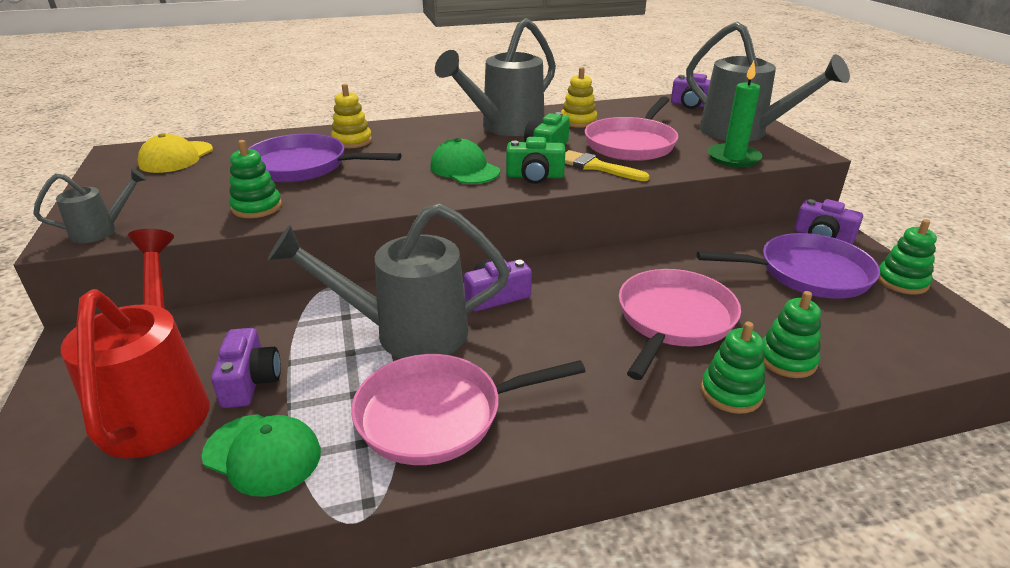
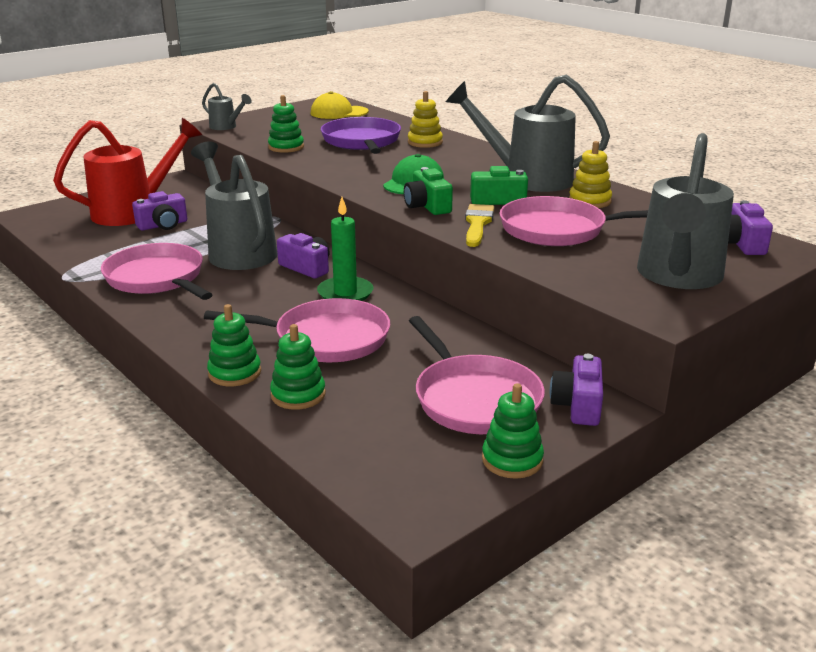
camera: 65 degrees right, 5 degrees down
green cap [201,414,321,497] -> none
purple pan [697,233,880,299] -> pink pan [409,316,545,434]
green candle [708,61,763,167] -> green candle moved to [317,197,373,301]

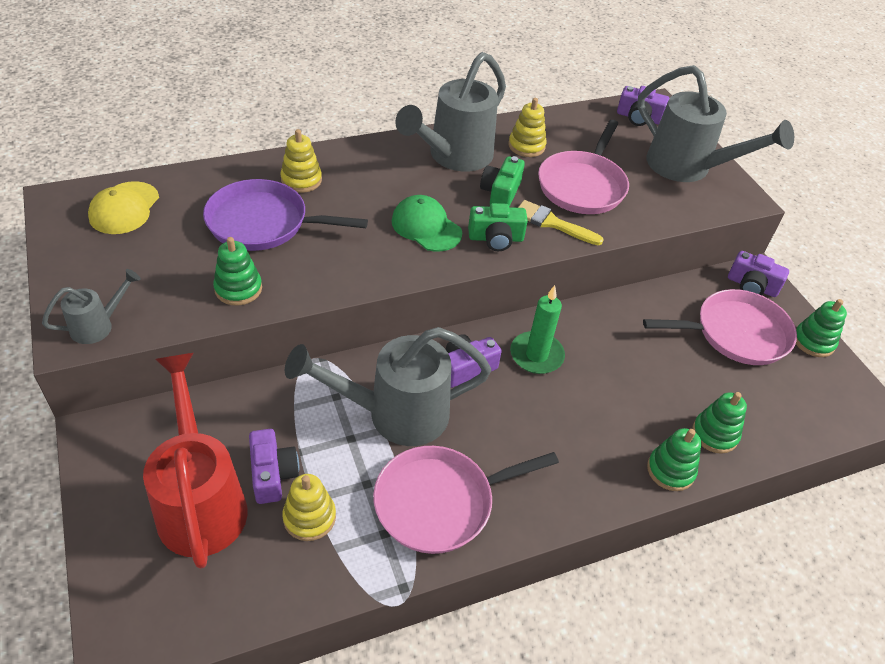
camera: 75 degrees left, 20 degrees up
pink pan [204,298,390,362] -> none
none -> yellow stacking toy [282,474,336,541]

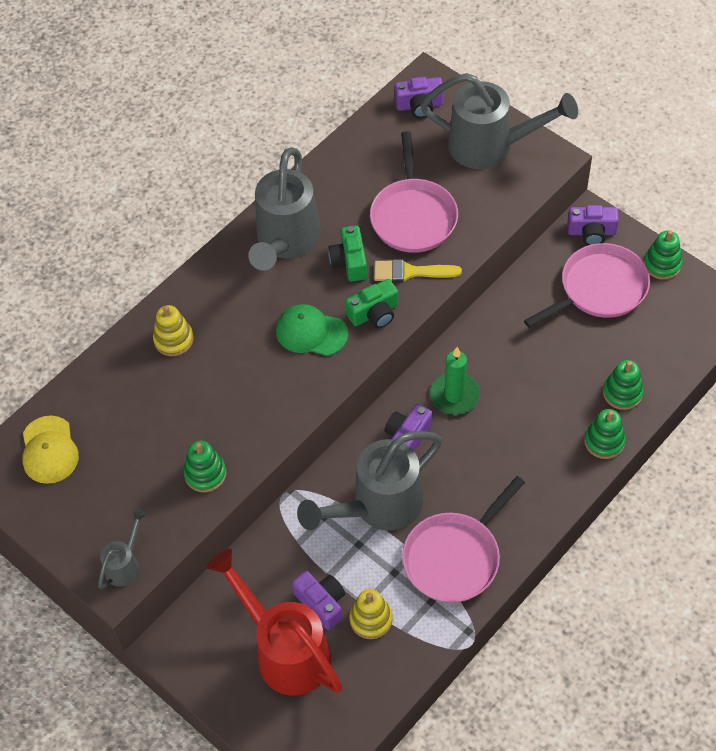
camera: 20 degrees left, 10 degrees up
purple pan [203,179,368,251] -> none
yellow stacking toy [508,98,547,157] -> none

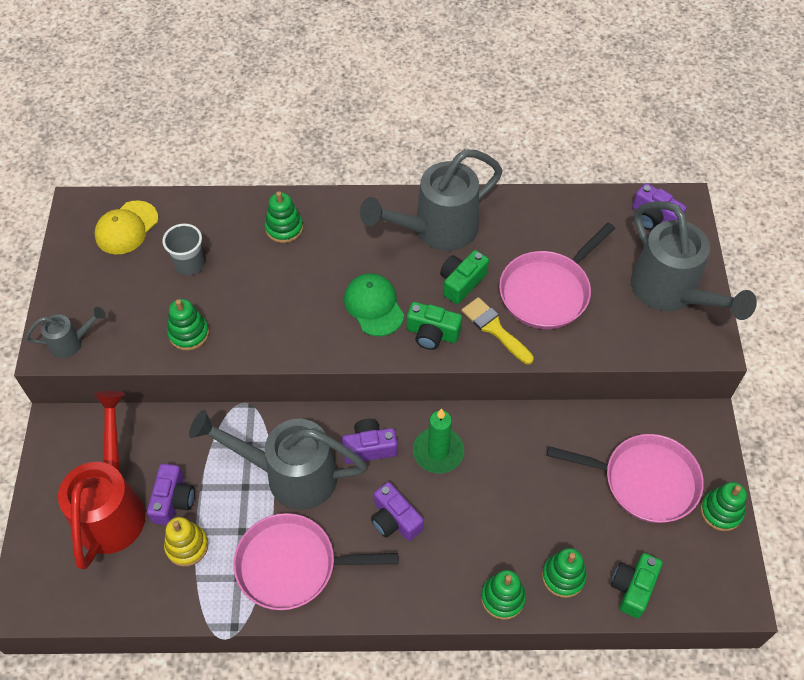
camera: 45 degrees right, 0 degrees up
yellow stacking toy [153,305,194,356] -> green stacking toy [265,191,303,243]
purple camera [567,205,619,245] -> purple camera moved to [371,482,424,541]
none -> grey cup [163,223,204,275]
none -> green camera [611,553,663,618]

